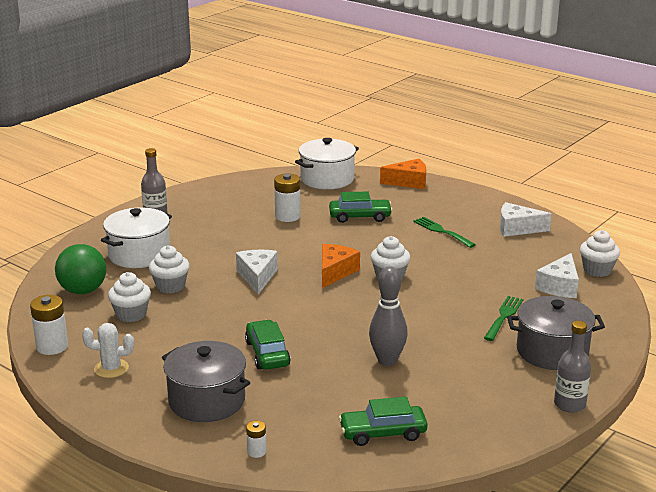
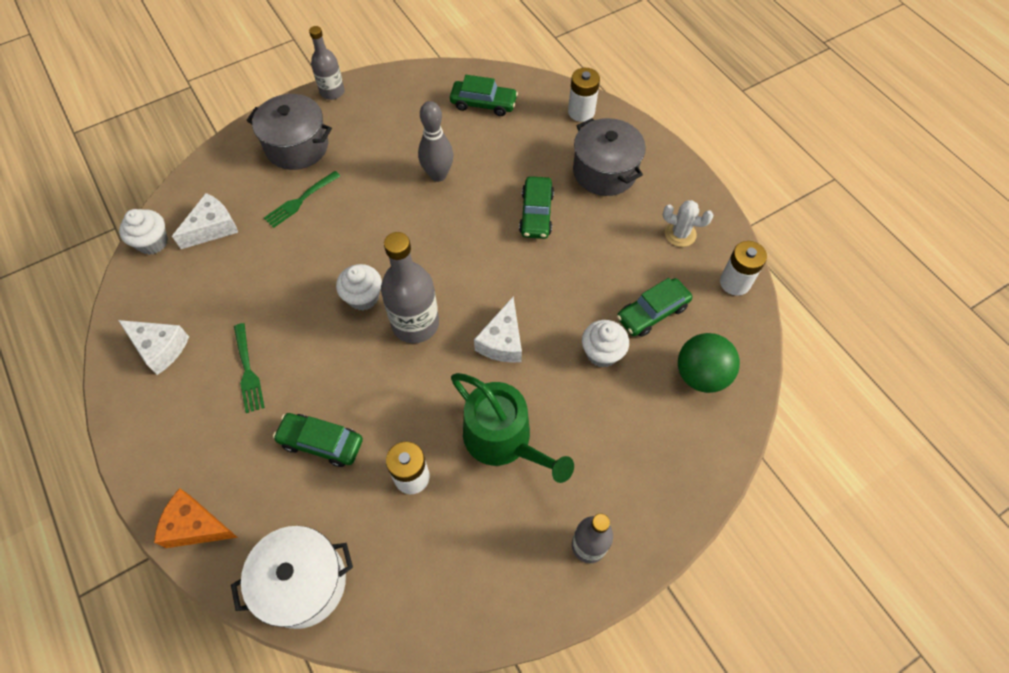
camera: 160 degrees left, 35 degrees up
white pot [101,208,172,268] -> none
white cupcake [108,272,151,322] -> green car [617,278,692,337]
white battery [246,421,266,458] -> white battery [568,68,600,122], size x1.87
orange cheese [322,244,360,288] -> grey bottle [381,232,439,343]
none -> green watering can [451,373,574,483]

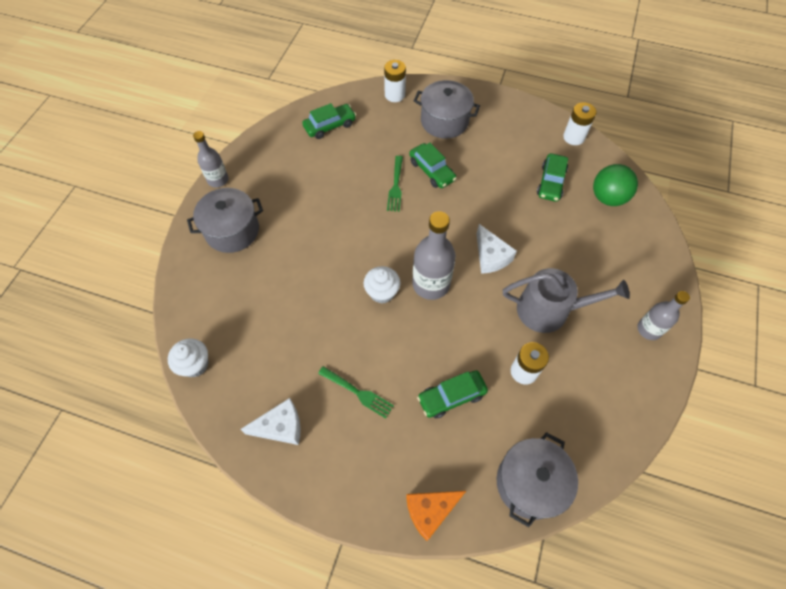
camera: 40 degrees left, 0 degrees up
white cheese [172,193,238,249] -> none
white pot [231,526,353,629] -> grey pot [497,432,578,527]
green fork [264,171,340,228] -> green fork moved to [387,156,403,212]
grey bowling pin [418,101,454,182] -> none
green watering can [451,373,574,483] -> grey watering can [503,268,630,333]
white cupcake [582,320,629,367] -> none
white cactus [663,200,714,247] -> none

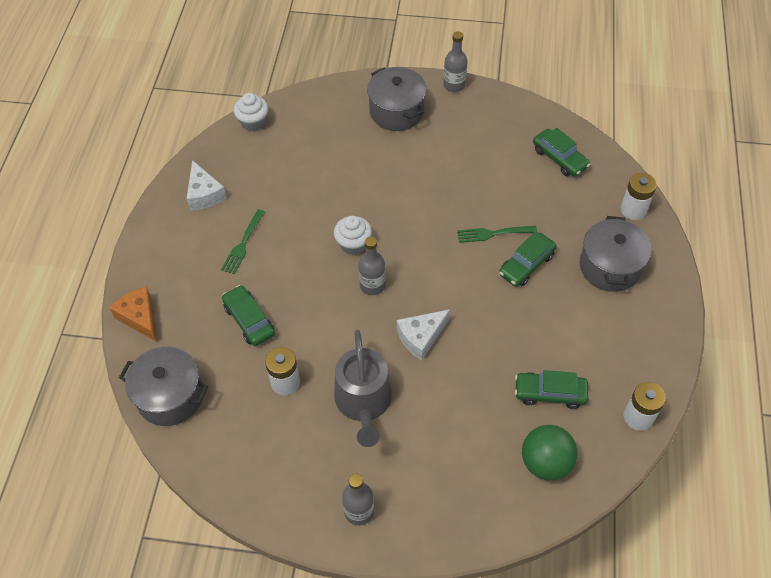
camera: 80 degrees right, 5 degrees down
grey bottle [412,211,456,300] -> grey bottle [359,236,386,295], size x0.63

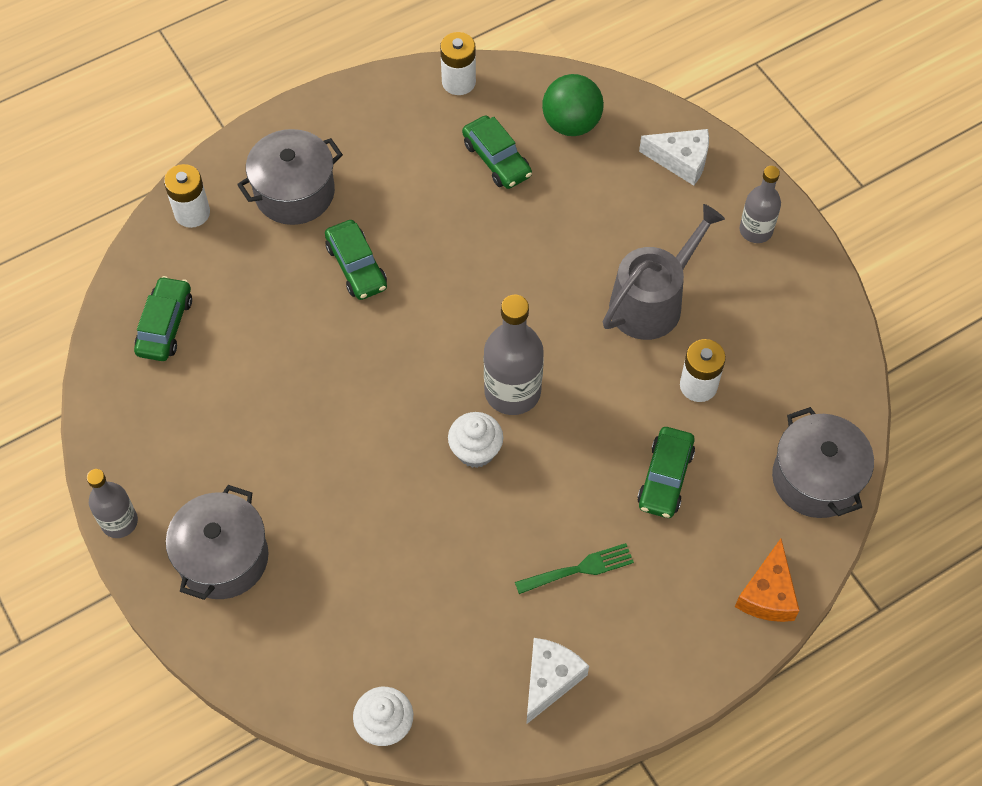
camera: 130 degrees left, 5 degrees up
grey bottle [359,236,386,295] -> grey bottle [484,295,544,415], size x1.59
white cheese [397,309,450,361] -> white cheese moved to [639,129,709,186]
green fork [457,226,537,243] -> none
green car [499,233,557,286] -> green car turned 60 degrees clockwise [325,220,387,300]

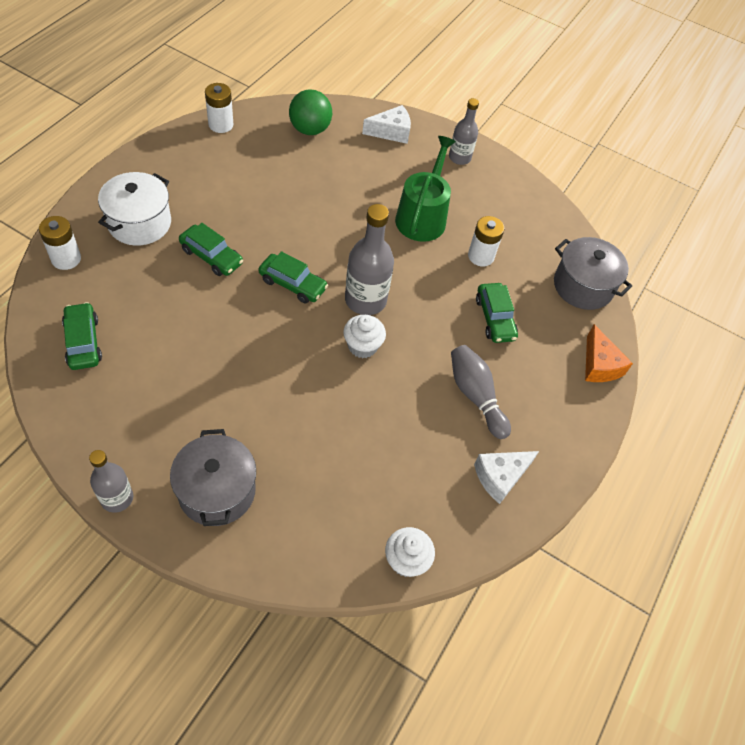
camera: 35 degrees left, 5 degrees down
grey pot [237,129,343,225] -> white pot [98,172,171,246]
green car [462,115,532,189] -> green car moved to [258,251,328,303]
green fork [515,543,634,594] -> grey bowling pin [451,345,511,439]
white cheese [526,638,589,724] -> white cheese turned 120 degrees counterclockwise [474,451,539,504]
grey watering can [603,204,725,340] -> green watering can [395,136,456,242]

